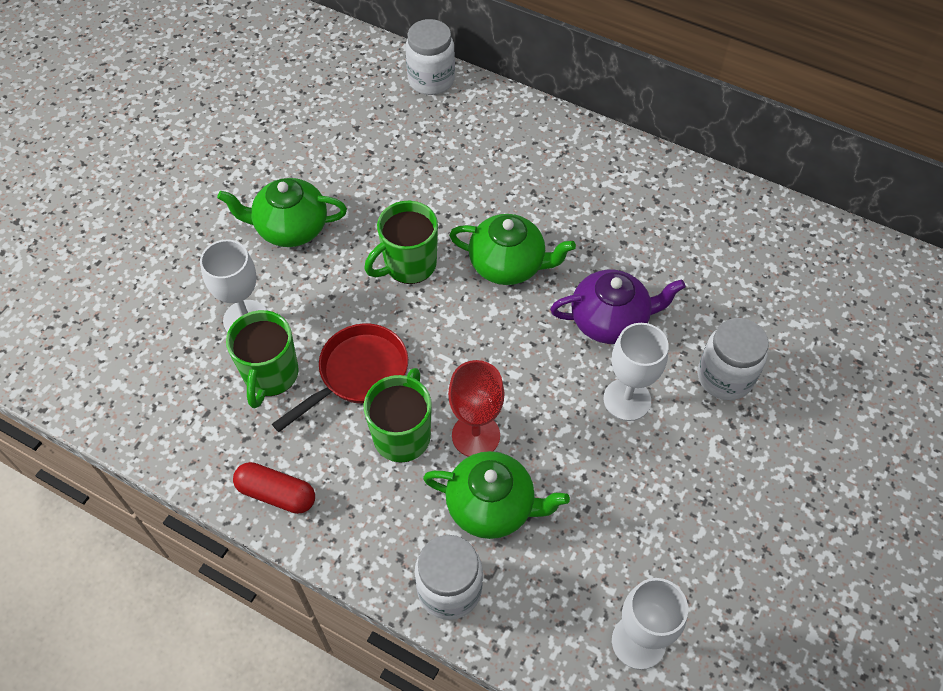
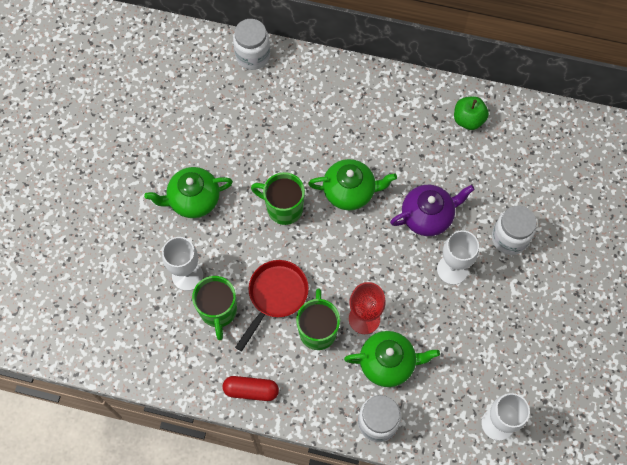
camera: 15 degrees left, 10 degrees up
green mug [364,201,438,284] -> green mug turned 75 degrees clockwise [251,172,305,225]
none -> green apple [454,96,489,130]

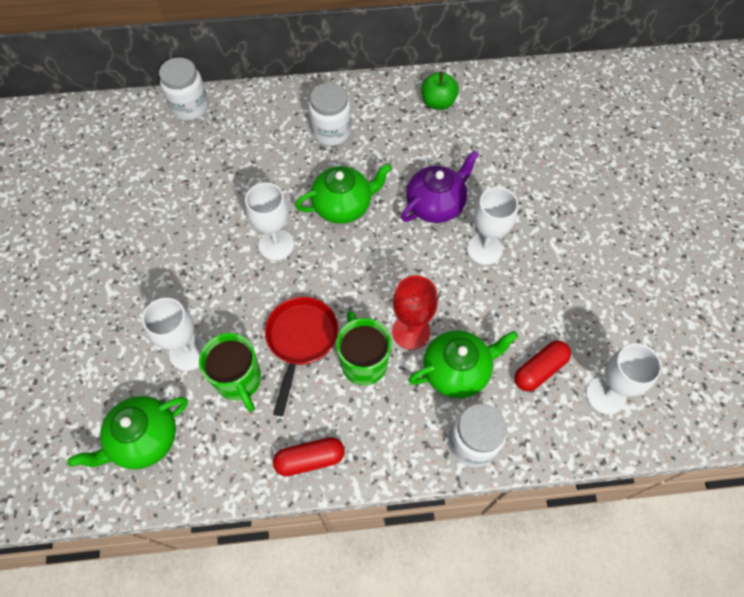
camera: 20 degrees left, 5 degrees down
green teapot [144,167,233,218] -> green teapot moved to [68,396,188,469]
green mug [251,172,305,225] -> white goblet [245,183,294,261]
white jar [492,206,537,255] -> white jar moved to [309,83,351,146]
none -> red capsule [515,341,571,392]

